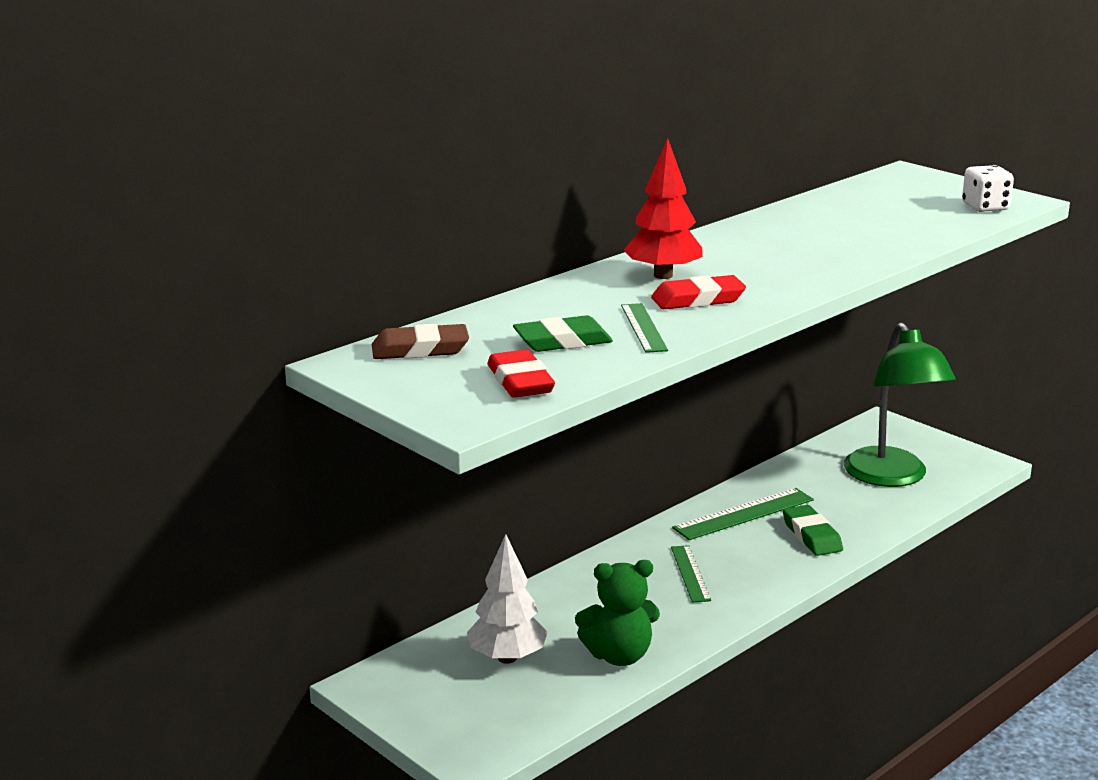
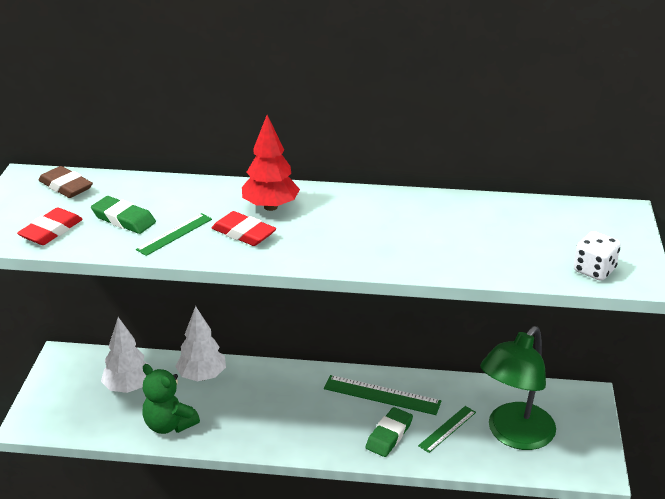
camera: 50 degrees right, 10 degrees up
green ruler [671,545,711,603] -> green ruler moved to [418,406,476,453]
none -> white tree [175,306,226,381]

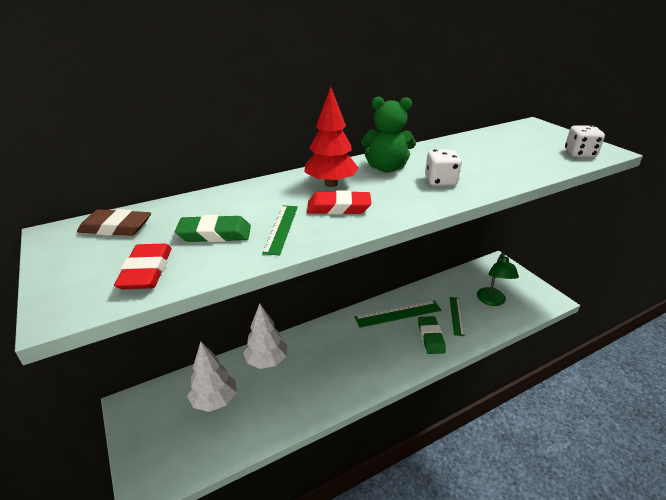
camera: 35 degrees left, 0 degrees up
green teddy bear [142,364,200,434] -> green teddy bear moved to [361,96,416,173]
green lamp [480,326,556,450] -> green lamp [477,253,519,306], size x0.61
none -> white dice [425,149,462,186]

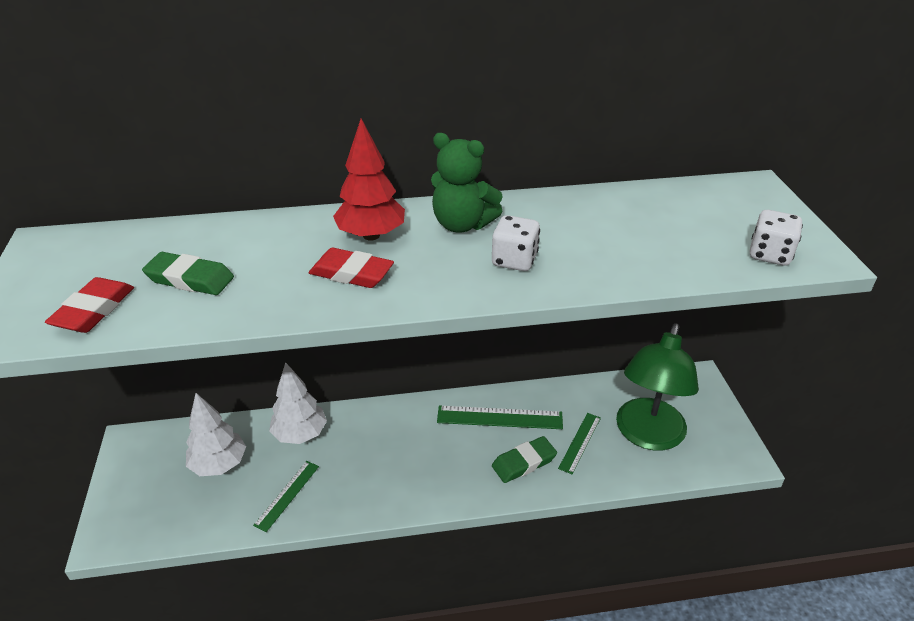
camera: 20 degrees right, 5 degrees up
brown eraser [77,209,151,236] -> none
green ruler [262,205,298,256] -> green ruler moved to [253,461,319,532]
green eraser [418,316,446,354] -> green eraser turned 45 degrees clockwise [492,436,557,483]
green lamp [477,253,519,306] -> green lamp [616,323,699,451], size x1.64

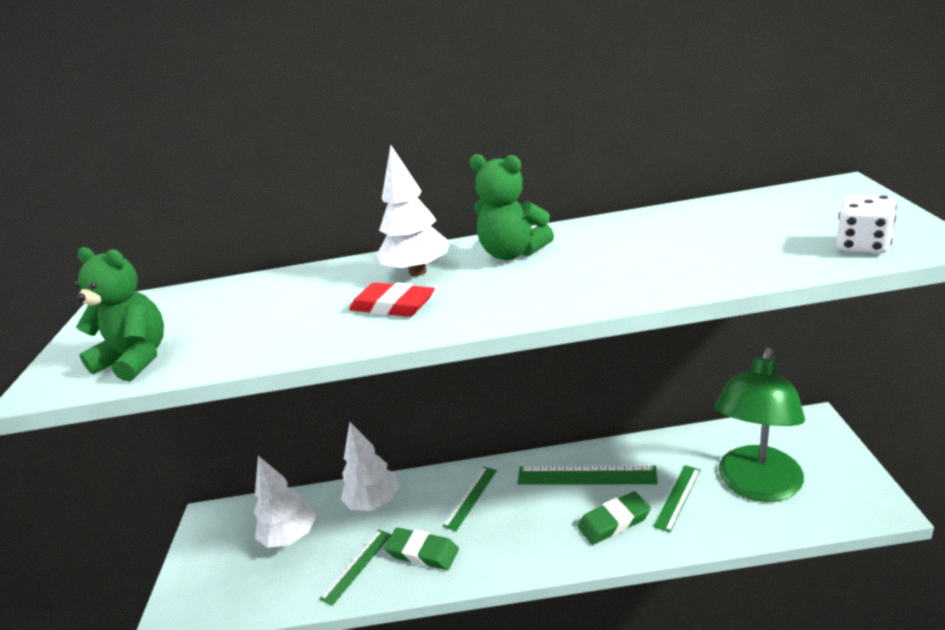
camera: 10 degrees right, 10 degrees down
red eraser [45,277,134,333] -> green teddy bear [75,247,164,381]
green eraser [142,252,234,295] -> green eraser moved to [384,528,459,570]
red tree [333,118,405,241] -> white tree [377,145,450,276]
white dice [492,215,540,271] -> none
none -> green ruler [443,467,497,531]

